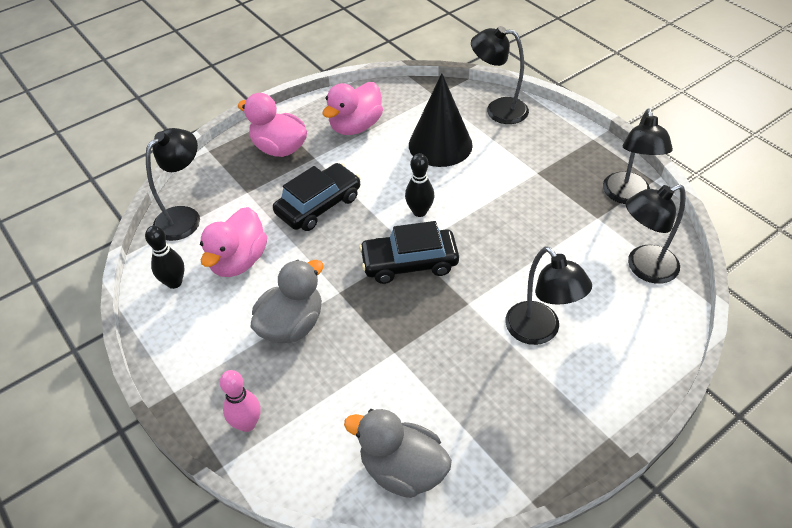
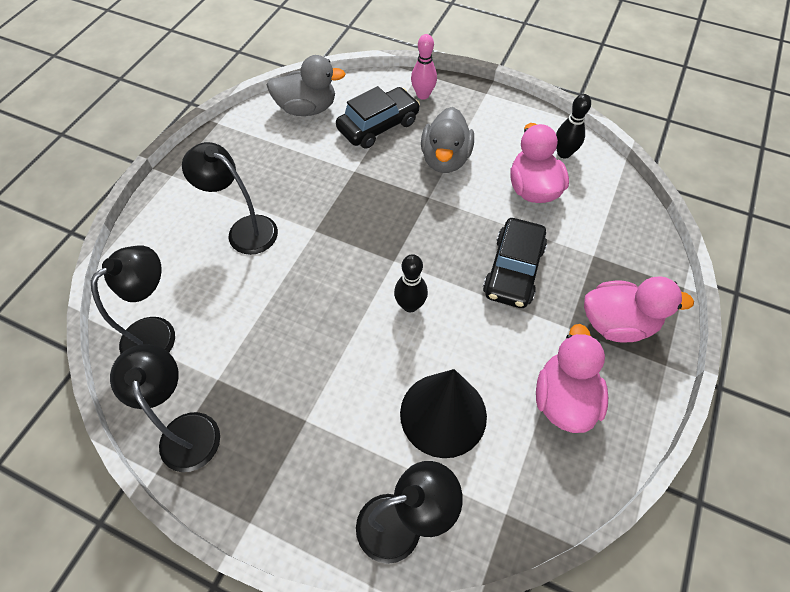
camera: 150 degrees right, 10 degrees up
black lamp [146,128,200,241] -> none
black car [359,221,459,284] -> black car moved to [336,86,420,148]

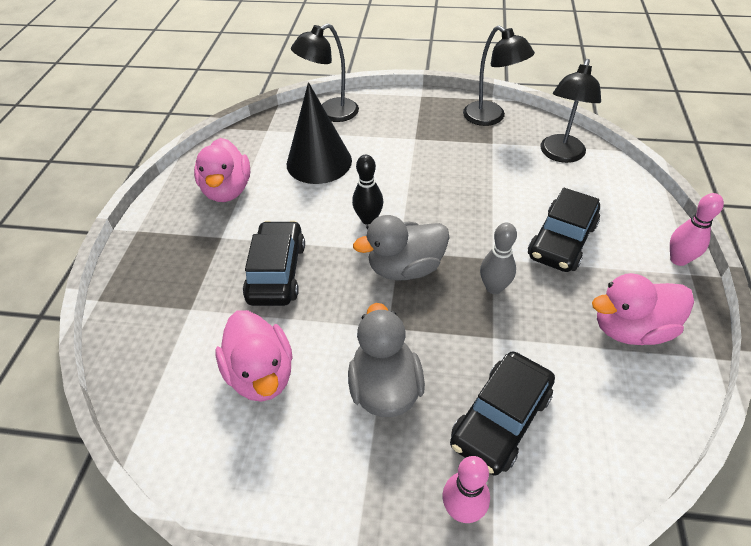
camera: 165 degrees right, 10 degrees down
black lamp [182,142,278,255] -> black car [528,188,600,272]
grey duck [267,55,345,116] -> grey duck moved to [353,215,449,280]
black bowling pin [556,94,591,159] -> none
pink duck [584,276,694,342] -> pink duck moved to [592,273,694,345]
none -> grey bowling pin [480,222,517,294]
none -> pink bowling pin [670,193,724,266]

